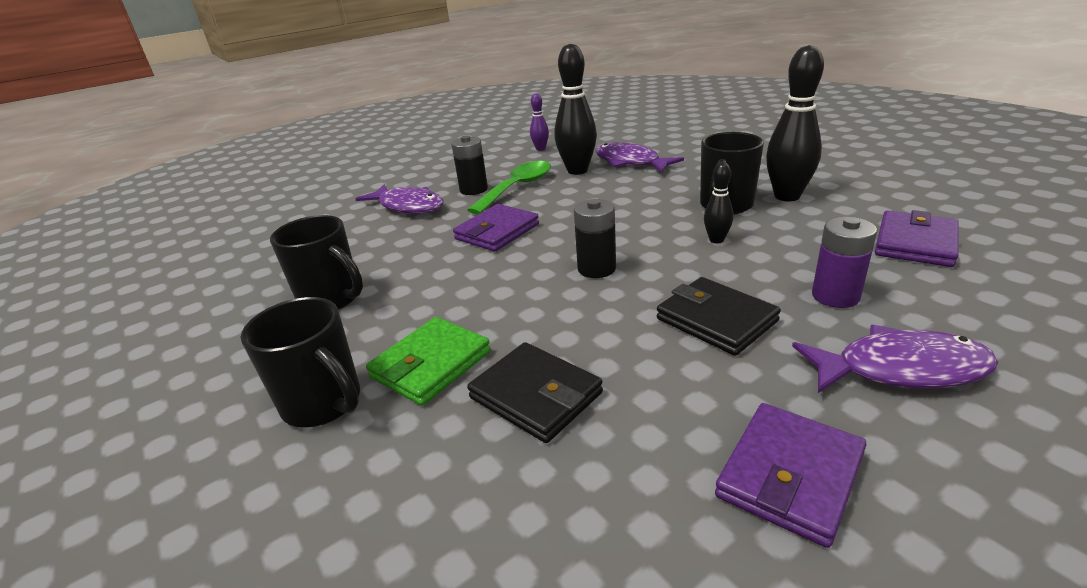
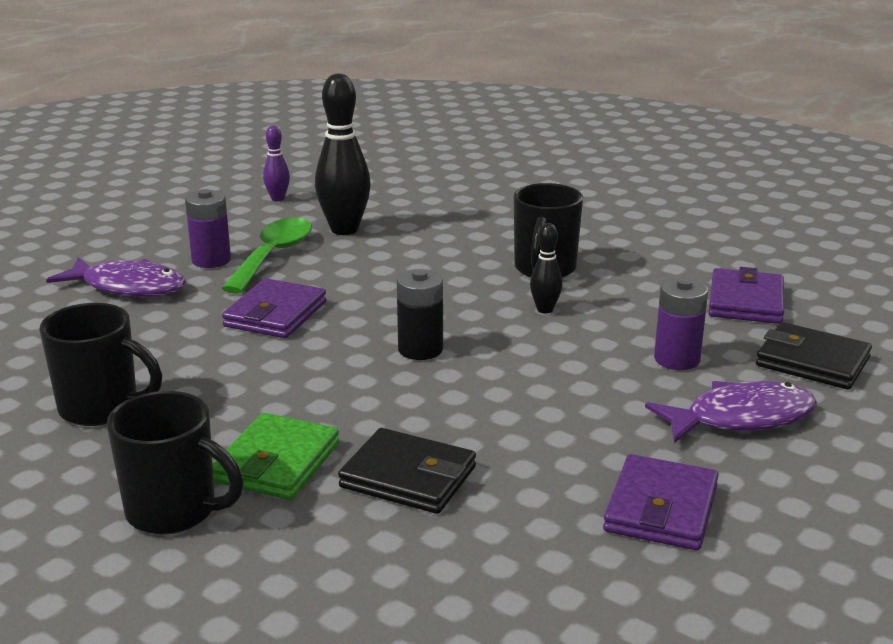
camera: 20 degrees left, 5 degrees down
black battery [451,135,488,195] -> purple battery [185,189,231,268]
purple fish [595,142,684,173] -> none
black wallet [657,277,781,356] -> black wallet moved to [756,322,872,390]
black bowling pin [766,45,824,201] -> none

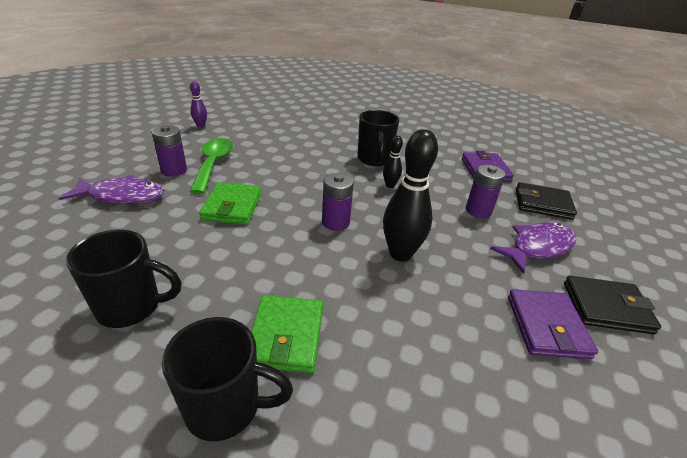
camera: 20 degrees left, 10 degrees up
purple wallet [222,278,326,338] -> green wallet [199,182,261,225]
black bowling pin [315,73,371,235] -> black bowling pin moved to [383,129,438,262]
black wallet [338,428,476,514] -> black wallet moved to [564,276,661,334]
black battery [397,269,443,360] -> purple battery [322,173,354,231]

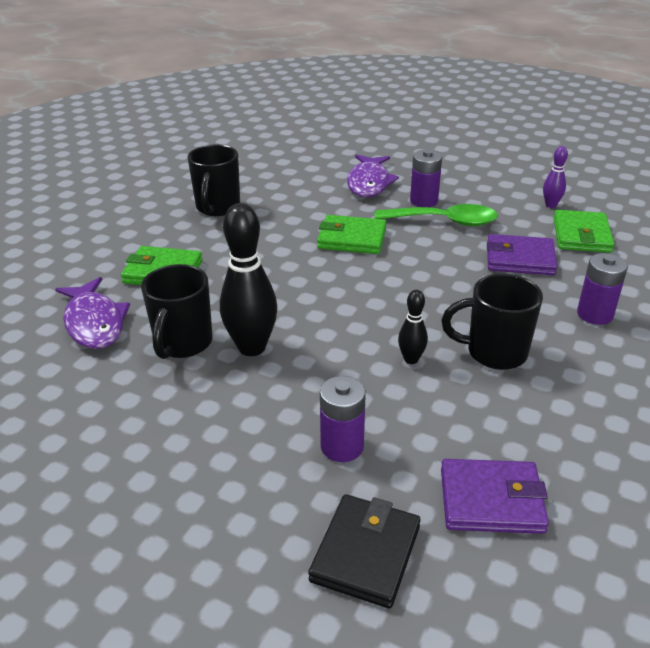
camera: 100 degrees right, 0 degrees up
black mug [162,317,293,441] -> black mug moved to [141,264,212,359]
purple battery [322,173,354,231] -> purple battery moved to [577,253,628,325]
purple fish [490,222,576,274] -> purple fish moved to [55,277,130,349]
purple wallet [508,289,598,359] -> purple wallet moved to [487,234,558,275]
black wallet [564,276,661,334] -> none
none -> green wallet [553,210,615,253]

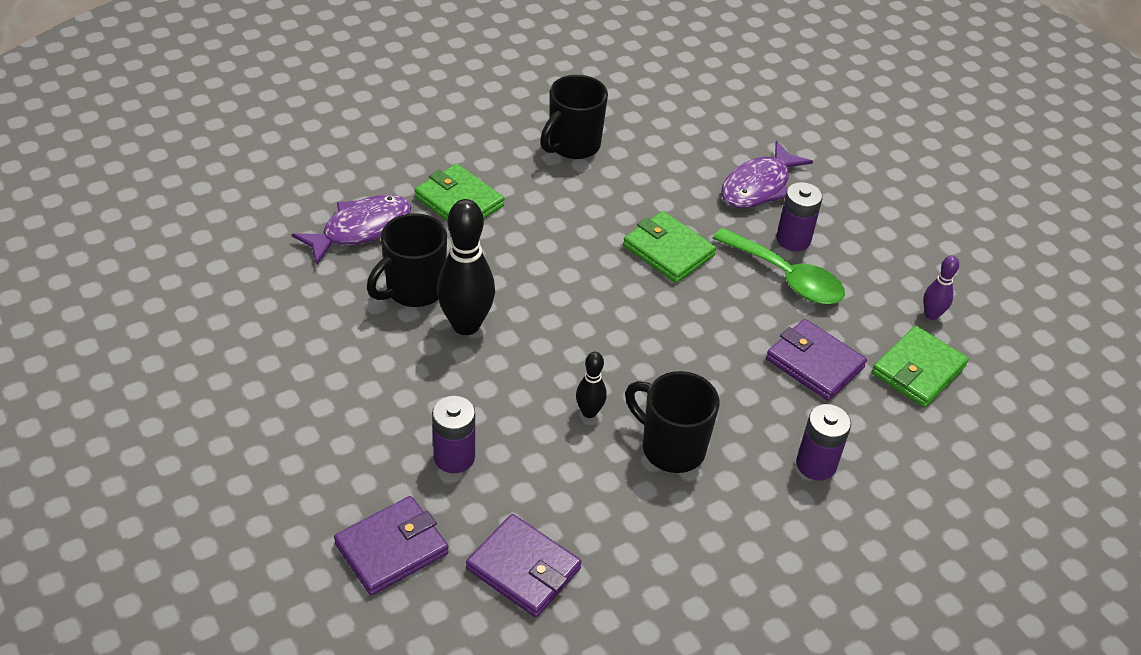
camera: 30 degrees right, 10 degrees up
purple fish [55,277,130,349] -> purple fish turned 135 degrees counterclockwise [291,195,411,265]
black wallet [308,494,420,609] -> purple wallet [334,496,449,596]

